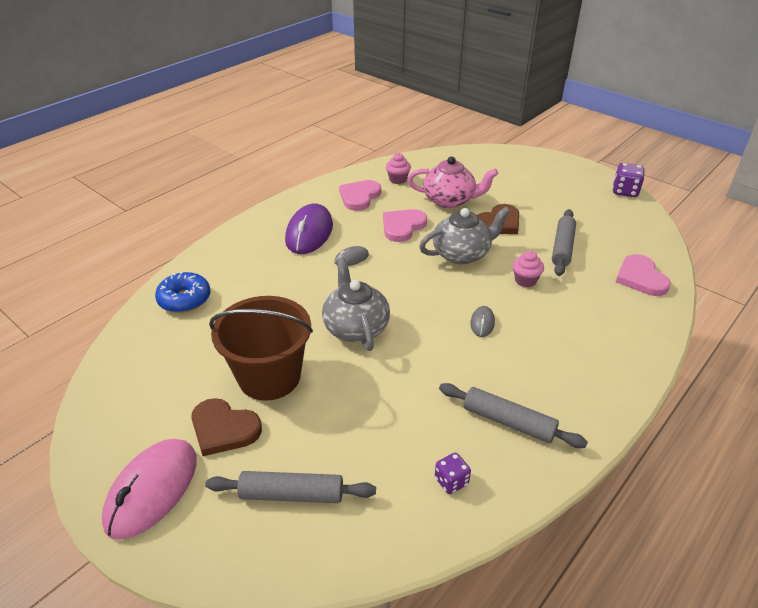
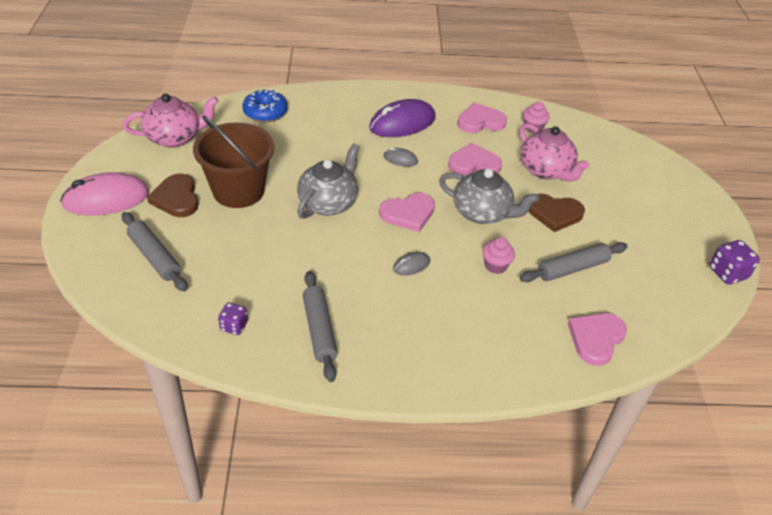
camera: 45 degrees right, 5 degrees up
none -> pink teapot [123,93,219,148]
none -> pink heart [379,193,435,232]

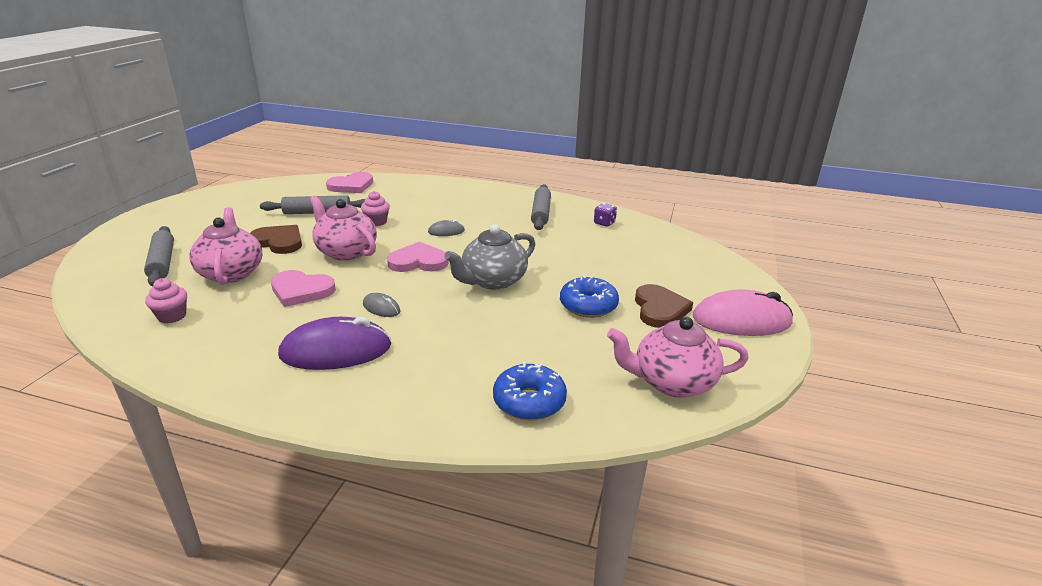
camera: 160 degrees left, 15 degrees down
grey rolling pin [122,212,188,292] -> grey rolling pin moved to [144,226,174,286]
brown bucket [193,115,275,208] -> blue donut [560,275,619,318]
grey teapot [439,169,539,224] -> pink teapot [310,195,377,261]
pink heart [457,103,507,133] -> none
purple dice [709,240,760,285] -> none

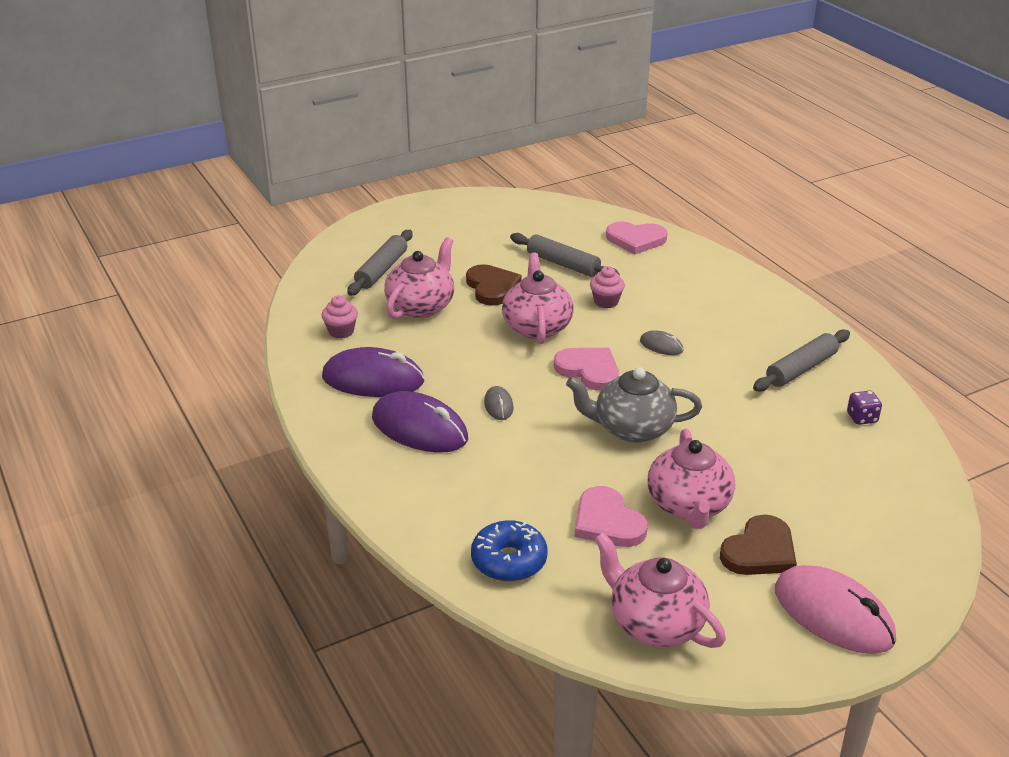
camera: 45 degrees right, 5 degrees up
pink heart [271,270,336,307] -> pink heart moved to [575,486,648,547]
blue donut [560,275,619,318] -> pink teapot [648,429,735,529]
none -> purple mouse [322,347,424,397]

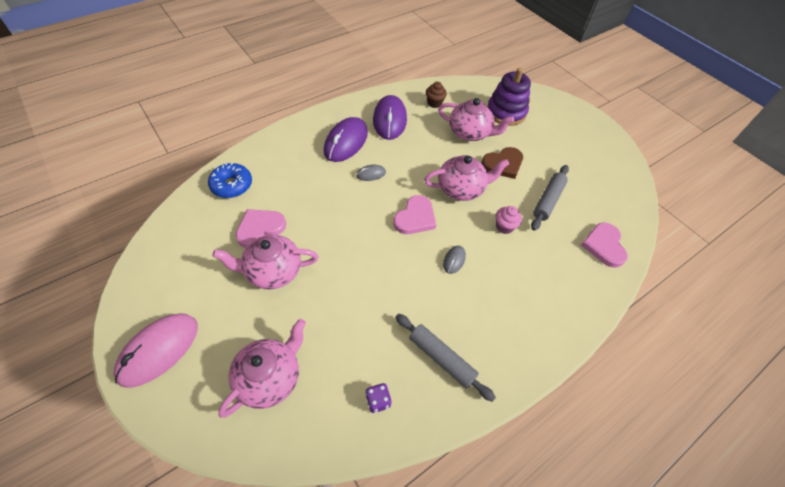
camera: 80 degrees right, 20 degrees up
pink cupcake [322,295,358,339] -> brown cupcake [426,82,447,108]
grey rolling pin [347,230,413,296] -> purple stacking toy [487,68,531,126]
grey teapot [566,367,702,443] -> none
pink teapot [594,532,726,648] -> pink teapot moved to [218,319,306,418]
brown heart [720,515,797,575] -> none

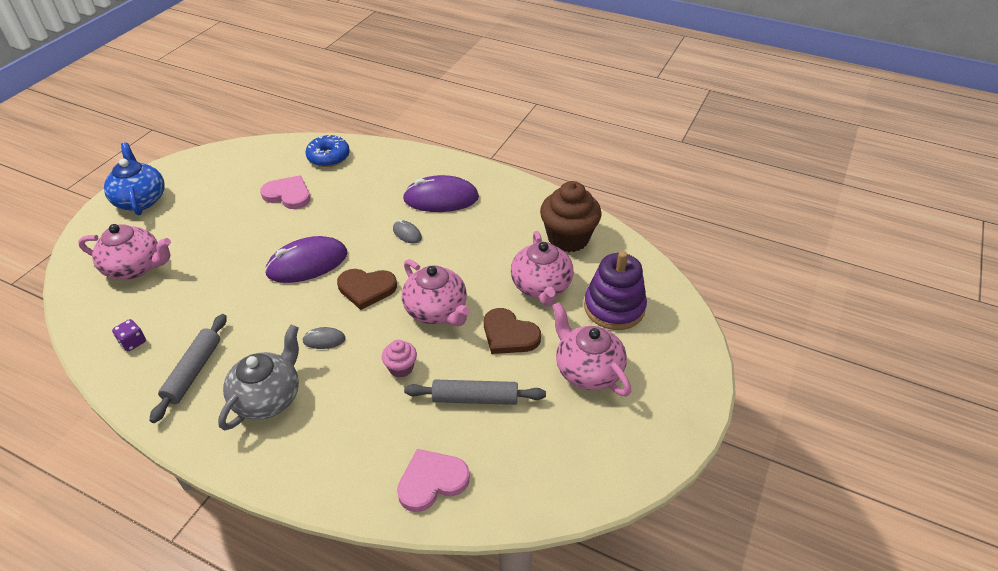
camera: 65 degrees right, 10 degrees down
pink mouse [114,313,198,388] -> blue teapot [104,142,165,215]
pink teapot [212,235,318,289] -> pink teapot moved to [552,302,631,396]
purple mouse [373,95,407,140] -> purple mouse moved to [265,236,348,283]
pink heart [393,195,436,234] -> brown heart [337,269,397,310]
brown cupcake [426,82,447,108] -> brown cupcake [540,181,602,252], size x2.03
none -> grey teapot [218,325,299,430]

